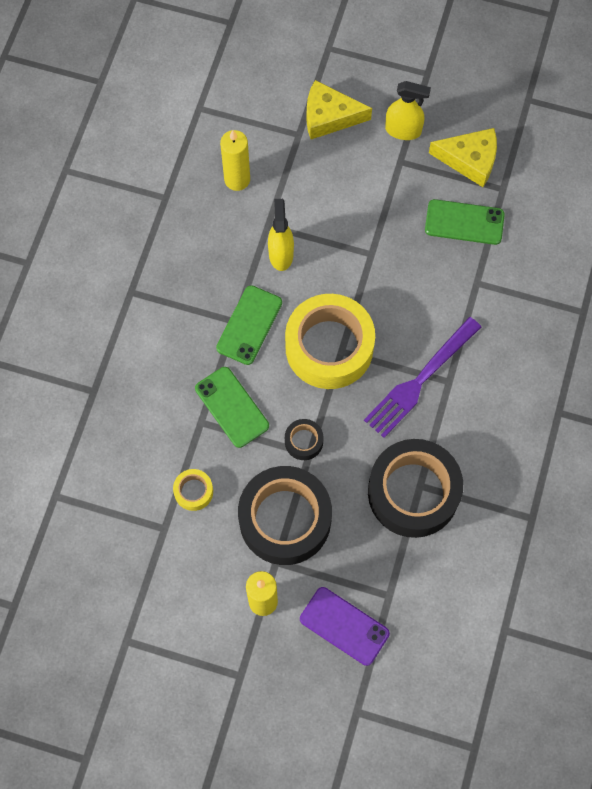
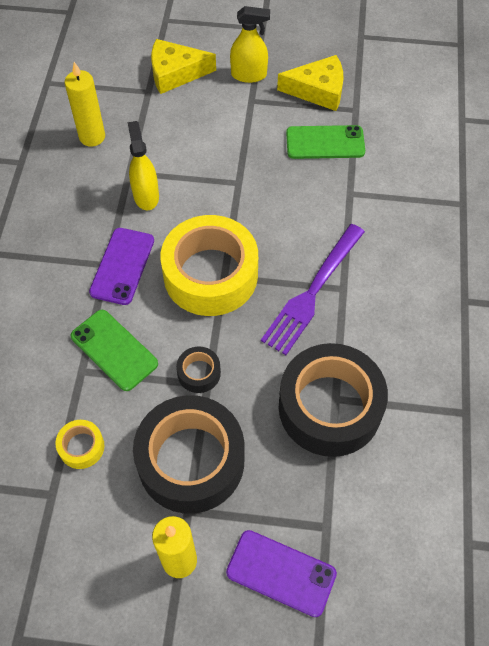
camera: 10 degrees left, 10 degrees down
green phone [216,285,282,365] -> purple phone [89,228,154,305]

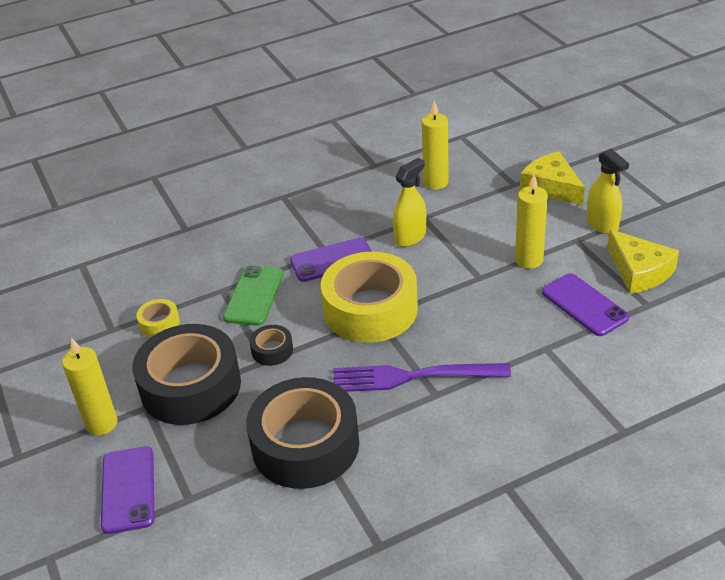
camera: 60 degrees right, 20 degrees down
green phone [286,125,365,159] -> purple phone [542,273,629,336]
none -> yellow candle [515,174,548,269]

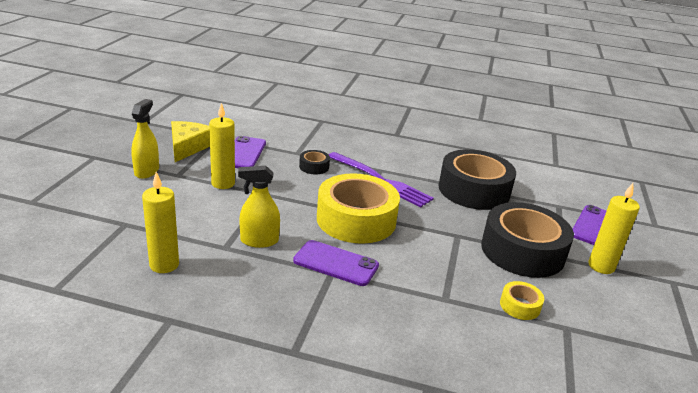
camera: 145 degrees left, 10 degrees down
green phone [223,266,284,326] -> none
black tape [250,325,293,366] -> black tape moved to [299,150,330,174]
yellow cheese [520,151,585,206] -> none

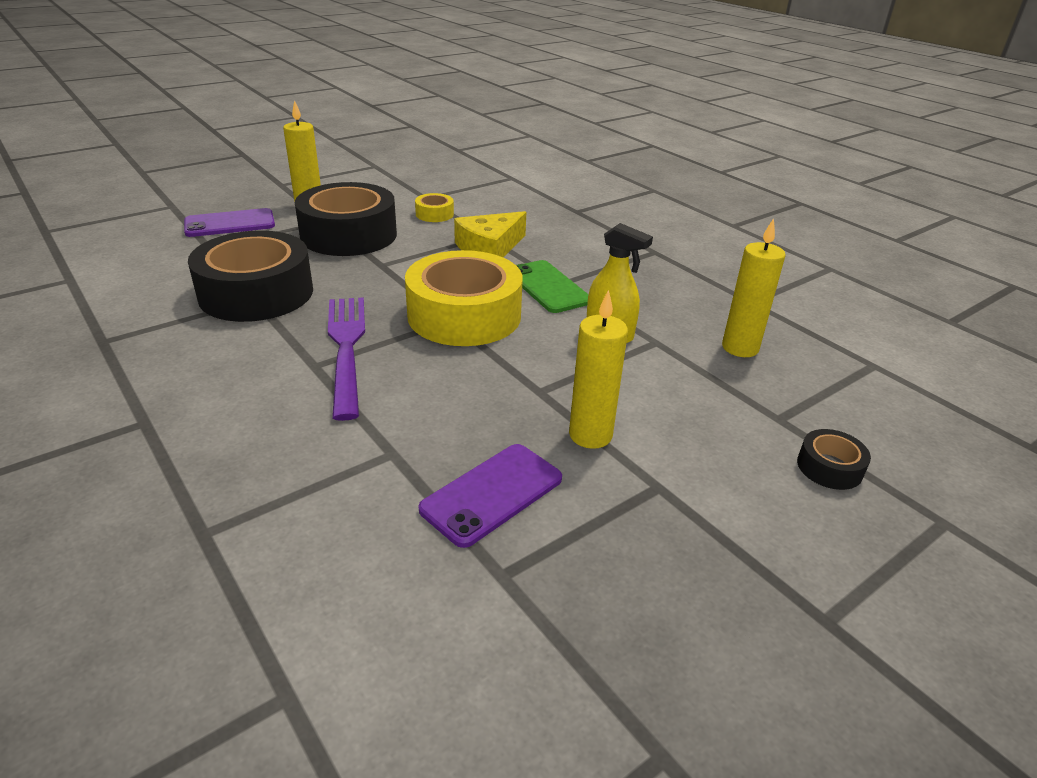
camera: 140 degrees left, 5 degrees up
yellow spray bottle [131,99,159,179] -> none
yellow cheese [171,121,210,162] -> yellow cheese moved to [454,211,526,258]
purple phone [293,240,379,286] -> green phone [516,260,589,313]
black tape [299,150,330,174] -> black tape moved to [797,429,871,490]

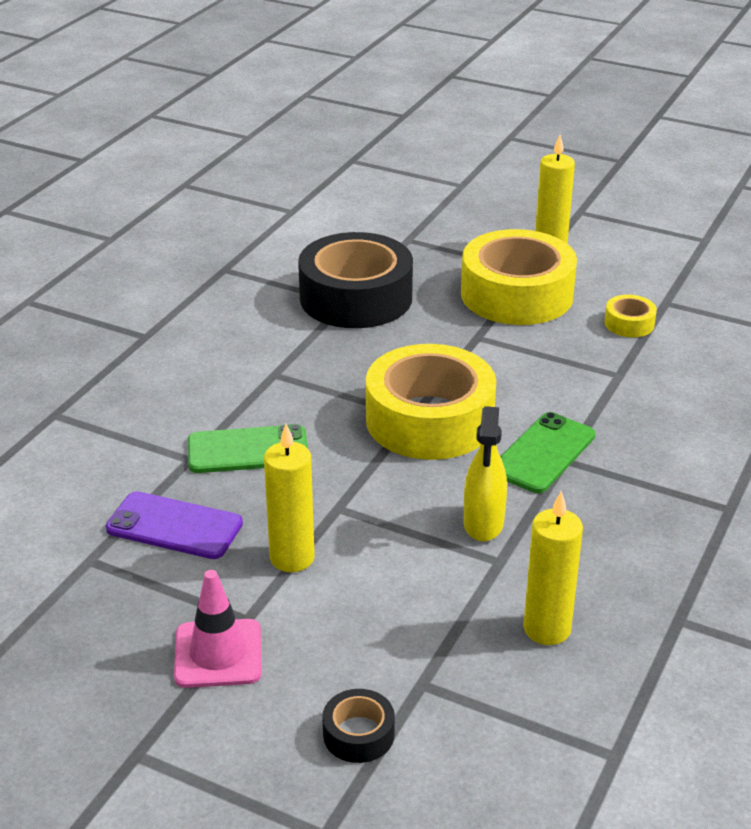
camera: 65 degrees right, 0 degrees up
purple phone [184,208,275,237] -> none
black tape [295,182,397,256] -> yellow tape [461,229,577,325]
purple fork [328,297,365,421] -> none
yellow cheese [454,211,526,258] -> none
none -> pink traffic cone [174,570,262,688]
none -> green phone [188,424,308,473]

